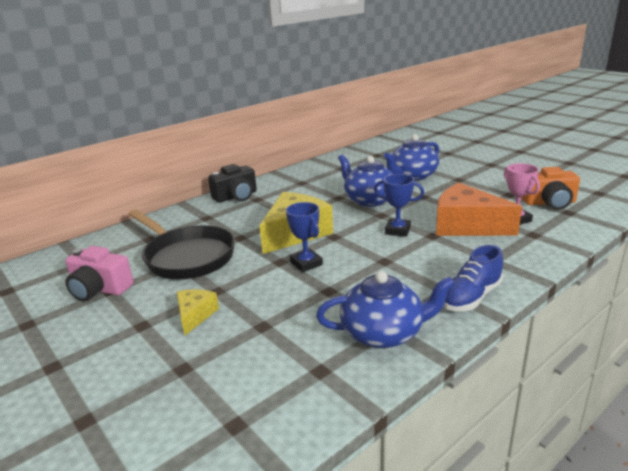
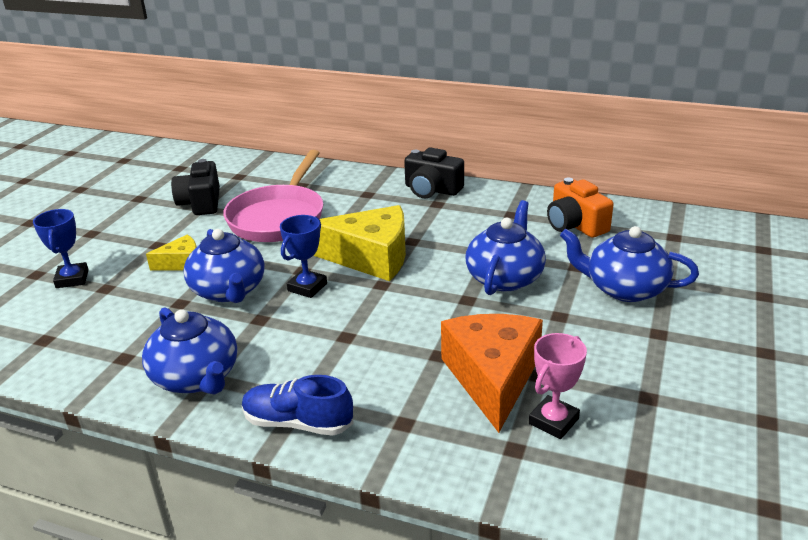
camera: 60 degrees right, 5 degrees up
pink camera [65,246,134,301] -> black camera [171,159,220,215]
black pan [129,209,235,279] -> pink pan [223,150,323,242]
blue trophy [374,174,424,237] -> blue trophy moved to [33,209,89,288]
orange camera [521,167,580,210] -> orange camera moved to [547,178,614,238]
none -> blue teapot [184,229,265,303]

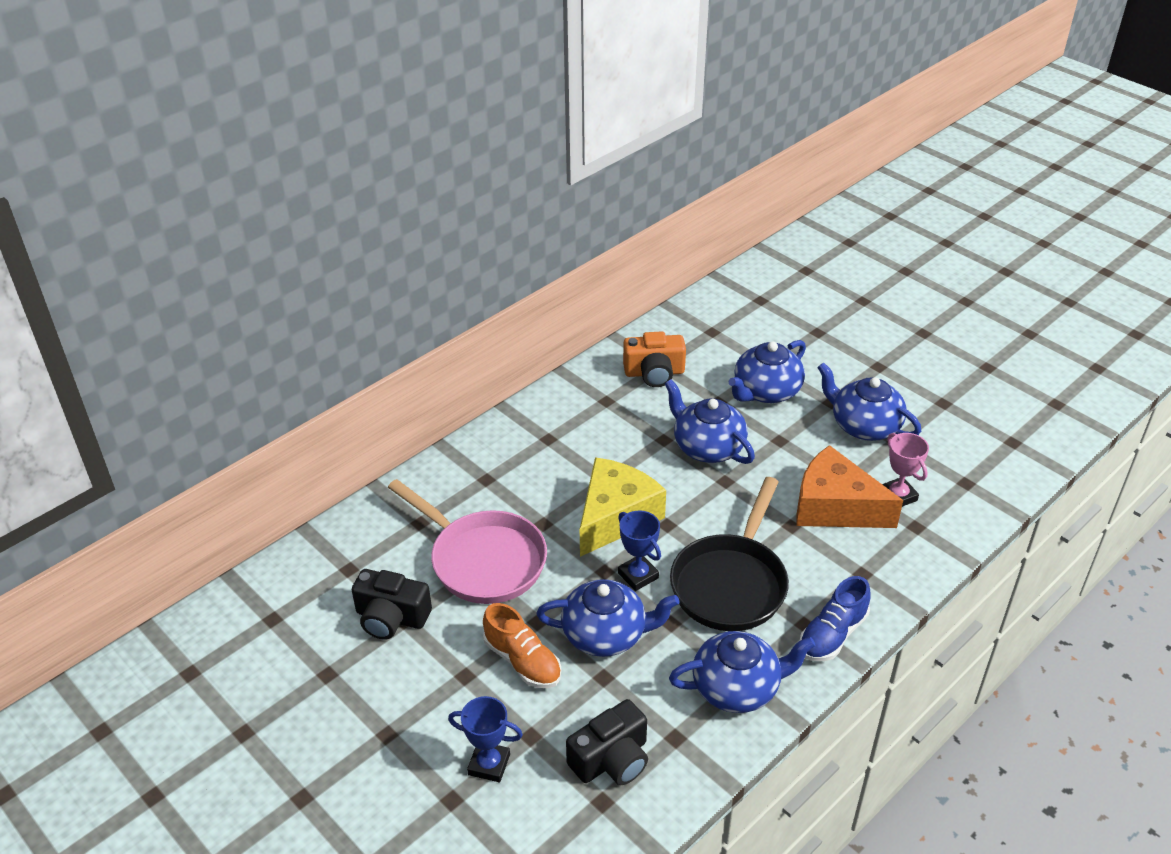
camera: 65 degrees left, 10 degrees up
yellow cheese [146,235,196,271] -> orange shoe [483,603,561,688]
black camera [404,147,464,198] -> black camera moved to [566,699,648,785]
none -> black pan [670,477,789,631]
none -> blue teapot [817,362,921,441]

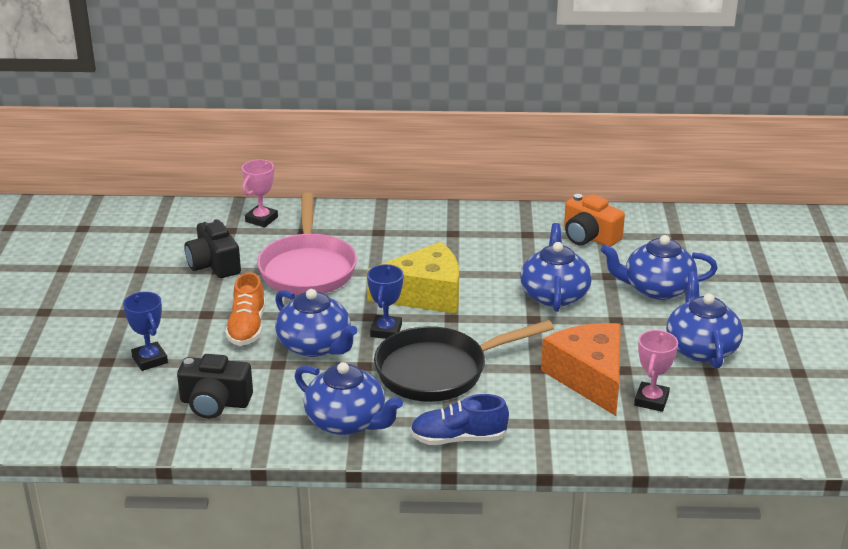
camera: 45 degrees right, 10 degrees down
none -> pink trophy [242,159,278,228]

